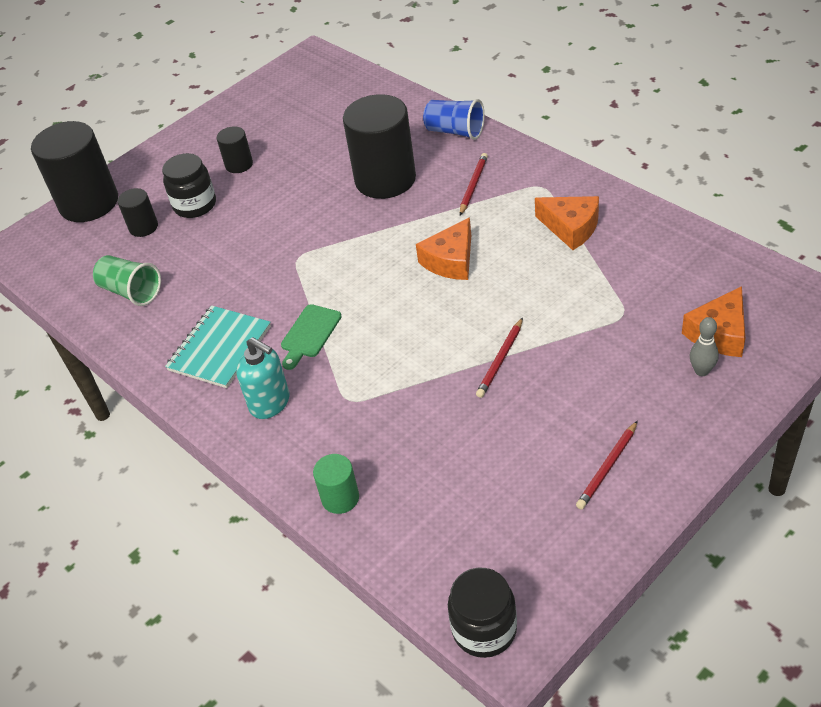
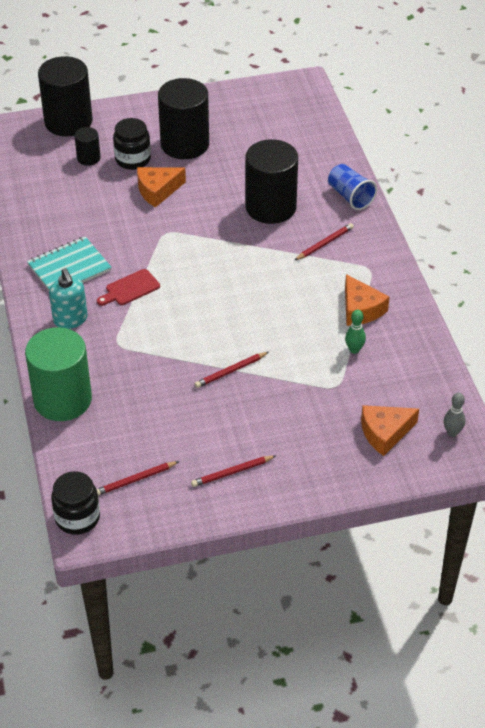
camera: 25 degrees right, 0 degrees up
green cup [93,255,161,306] -> none
black cylinder [217,126,253,173] -> black cylinder [158,78,209,159], size x2.10
green cutting board [281,304,342,370] -> red cutting board [97,269,160,306]
green cylinder [313,454,359,514] -> green cylinder [25,327,92,421], size x2.10
orange cheese [416,217,471,280] -> orange cheese moved to [137,167,186,208]
grey bowling pin [690,317,719,376] -> grey bowling pin moved to [444,393,465,437]
none -> red pencil [97,461,180,496]
none -> green bowling pin [345,310,366,354]

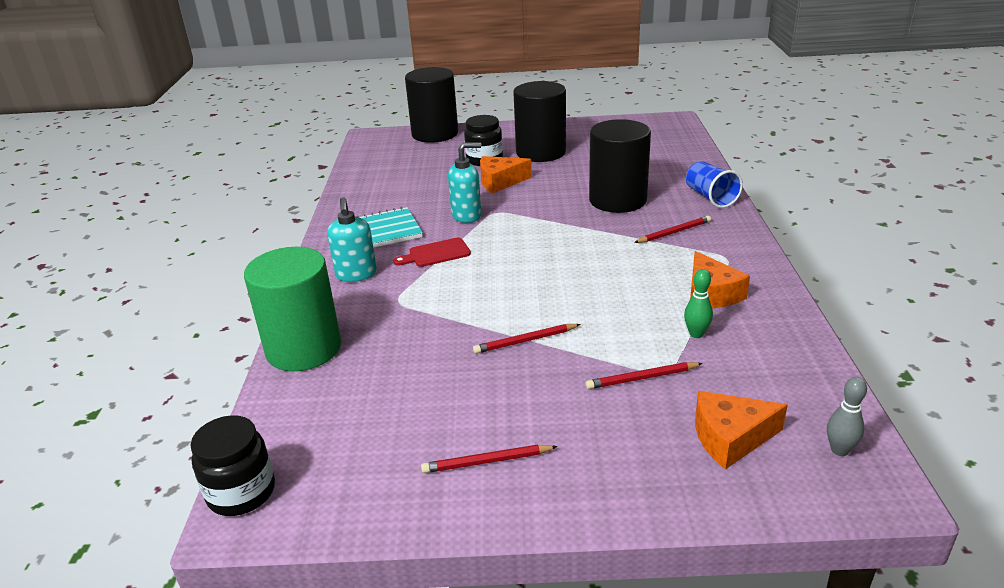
camera: 15 degrees right, 15 degrees down
black cylinder [74,127,101,166] -> none
red pencil [97,461,180,496] -> red pencil moved to [586,362,703,389]
none -> turquoise soap dispenser [448,142,481,223]

